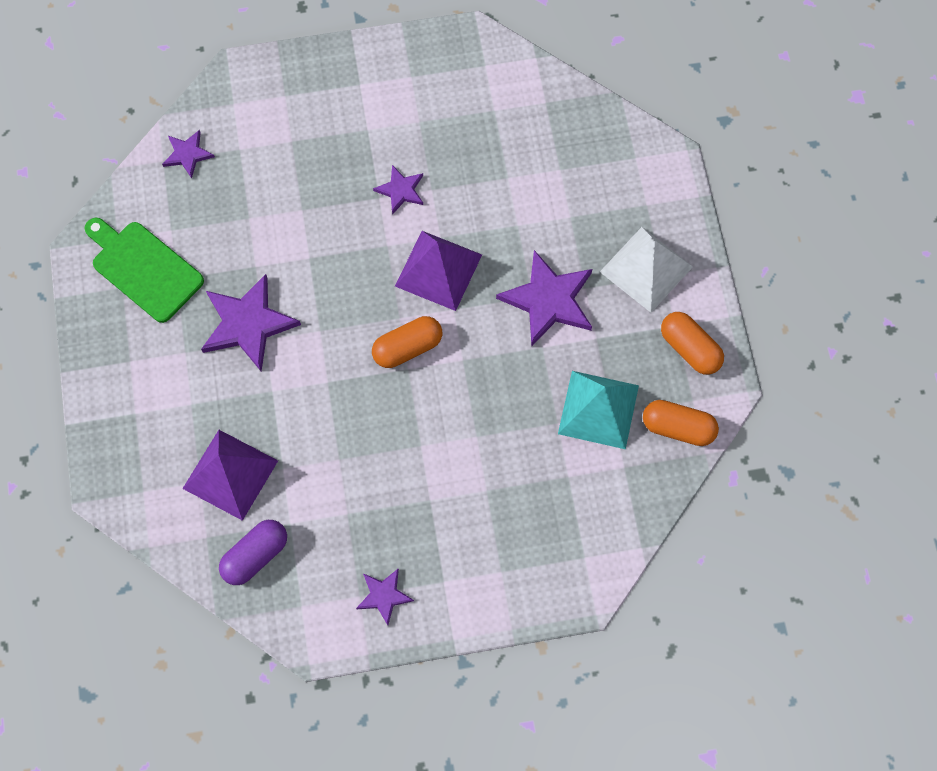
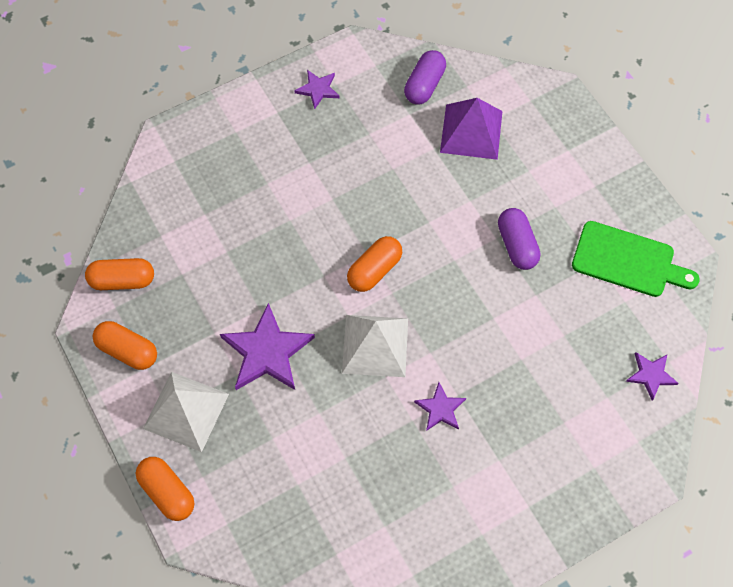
camera: 160 degrees right, 5 degrees down
purple star [201,274,301,372] -> purple capsule [498,208,540,270]
purple pyramid [395,231,482,311] -> white pyramid [342,315,408,377]
turquoise pyramid [558,371,639,449] -> none
none -> orange capsule [136,457,194,521]

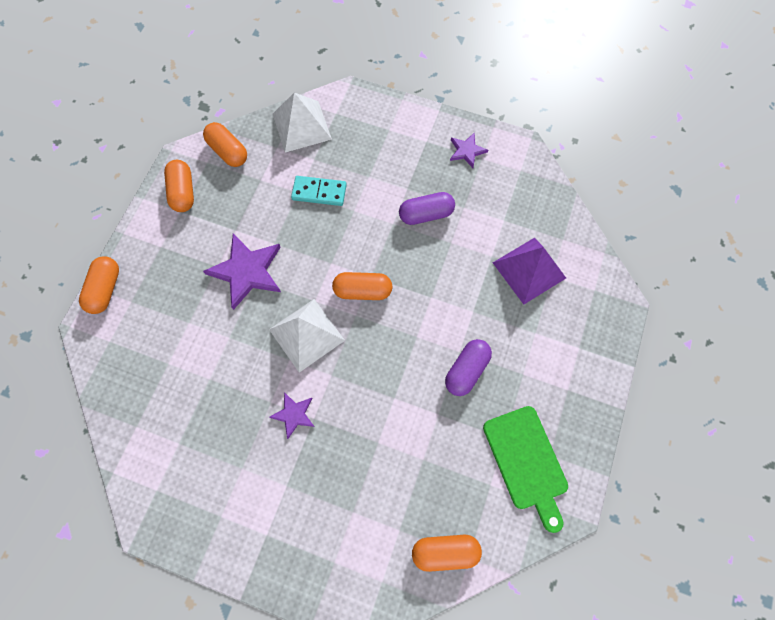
camera: 50 degrees right, 5 degrees up
white pyramid [143,372,229,452] -> white pyramid moved to [273,92,332,152]
purple capsule [404,50,446,105] -> purple capsule moved to [399,192,455,225]
purple star [626,352,679,401] -> orange capsule [412,535,482,572]
none -> turquoise domino [291,176,347,206]

